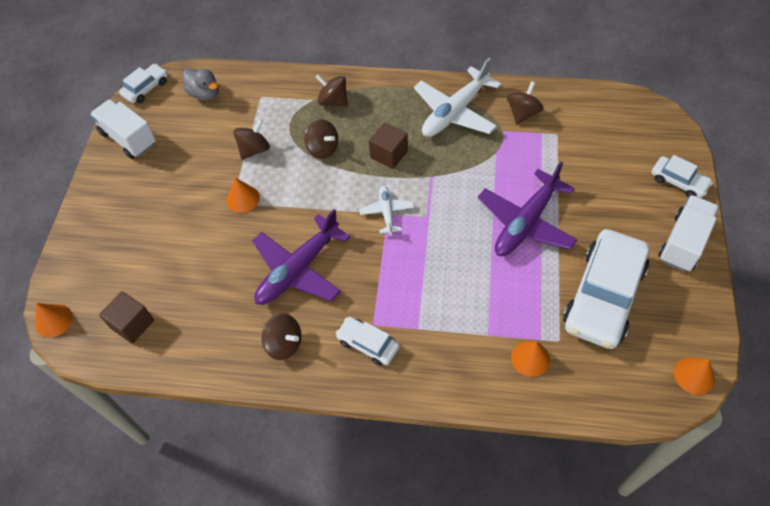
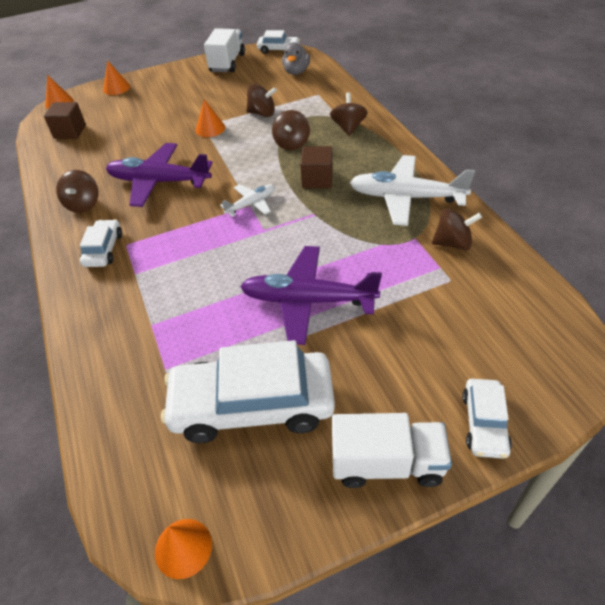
camera: 60 degrees right, 10 degrees down
orange cone [511,341,550,377] -> orange cone moved to [103,60,130,95]

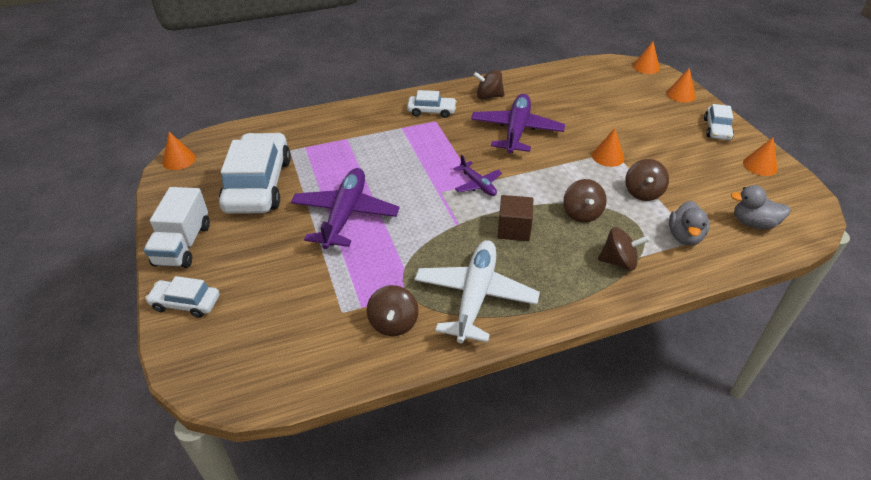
camera: 90 degrees right, 5 degrees down
brown cube [44,102,86,139] -> none
white truck [204,28,245,73] -> orange cone [743,137,778,176]
white plane [220,185,275,217] -> purple plane [453,155,502,196]
white car [257,30,300,54] -> white car moved to [704,104,734,140]
brown spinning top [272,110,310,150] -> brown spinning top turned 105 degrees counterclockwise [563,179,607,223]
none -> grey duck [669,201,710,245]

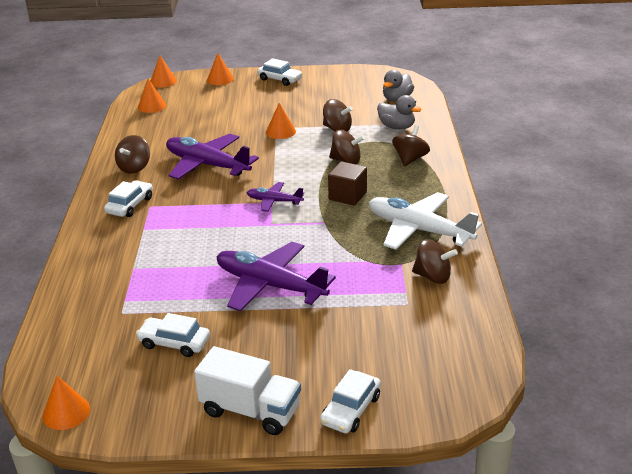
camera: 70 degrees left, 10 degrees down
white car [219,133,291,214] -> white car [136,313,210,357], size x0.49
purple plane [453,155,502,196] -> purple plane turned 150 degrees counterclockwise [247,182,304,212]
orange cone [743,137,778,176] -> orange cone moved to [138,79,166,113]

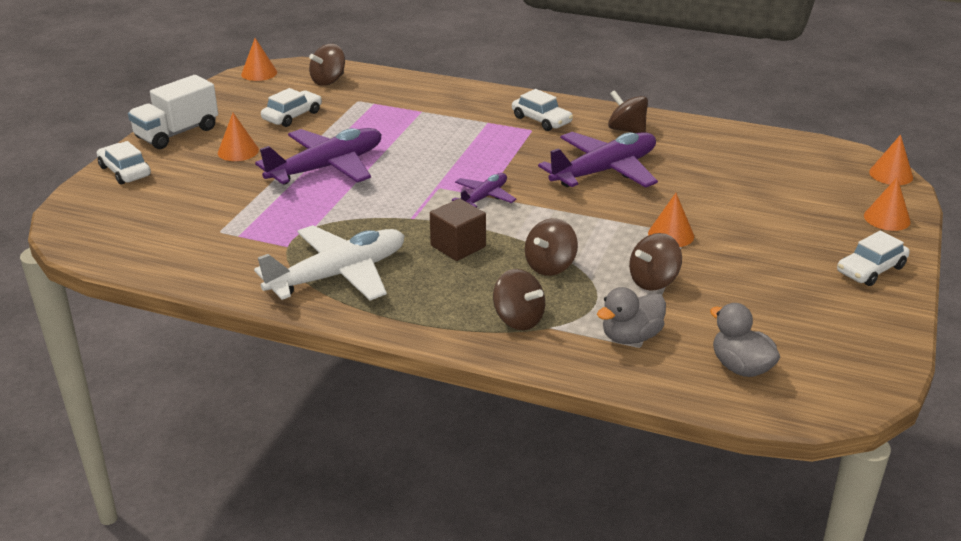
camera: 110 degrees right, 0 degrees up
orange cone [138,79,166,113] -> orange cone moved to [218,113,259,161]
brown spinning top [412,239,458,284] -> brown spinning top moved to [309,44,345,86]

